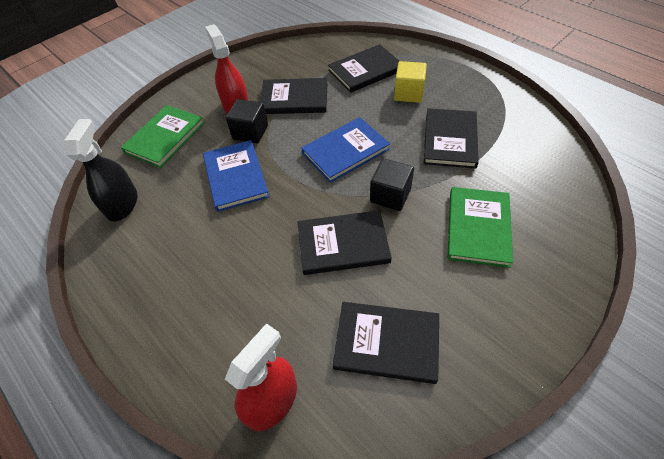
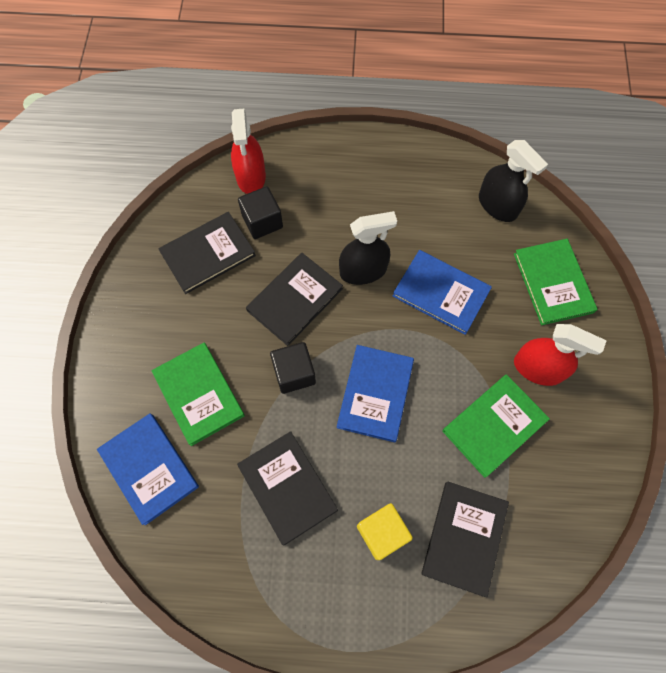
camera: 135 degrees right, 15 degrees up
black cube [226,99,268,143] -> black cube moved to [238,186,283,239]
black book [260,78,327,114] -> green book [442,374,550,478]
none -> blue book [97,413,199,525]
none -> black spray bottle [339,211,397,285]

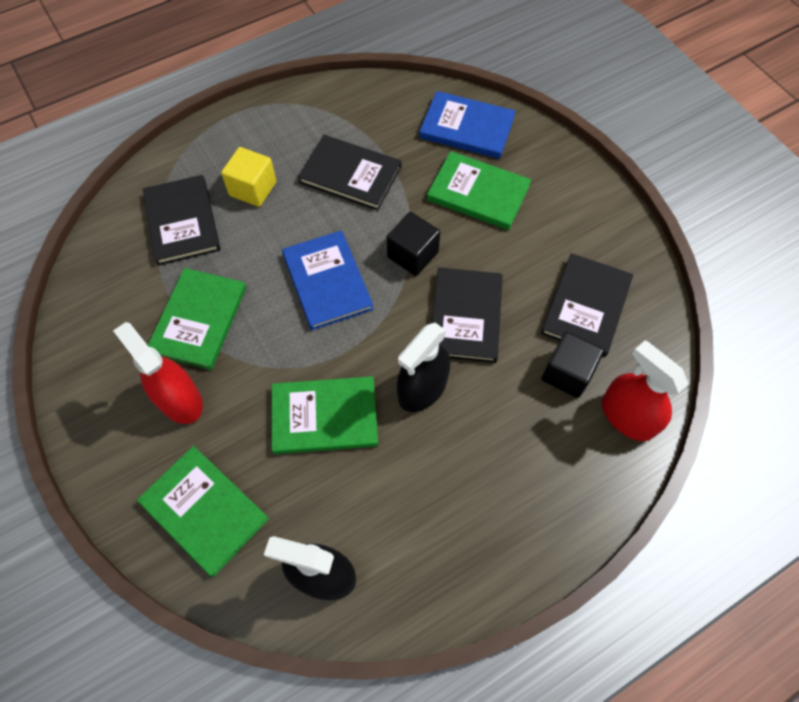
camera: 145 degrees right, 5 degrees down
blue book [393,250,492,335] -> green book [272,376,378,454]
red spray bottle [514,324,607,386] -> red spray bottle turned 60 degrees clockwise [113,322,203,424]

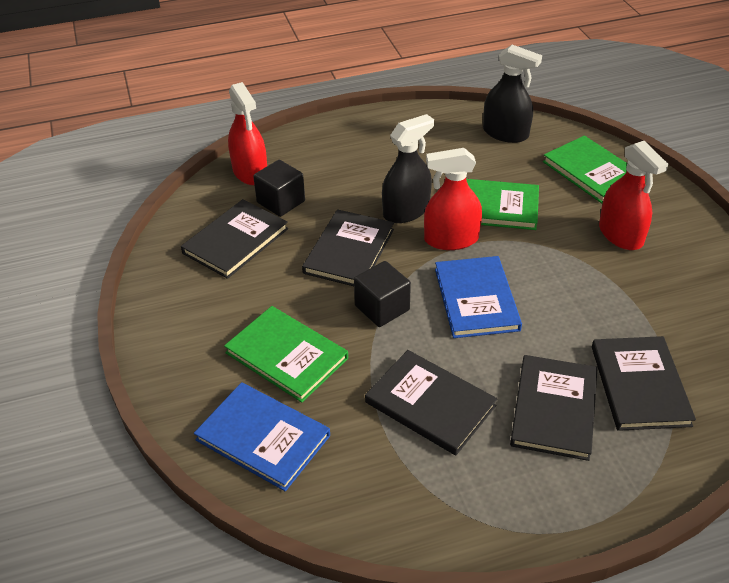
camera: 165 degrees left, 20 degrees down
green book [148,268,247,370] -> none
yellow cube [221,147,276,207] -> black book [510,355,598,461]
none -> red spray bottle [424,148,482,250]

